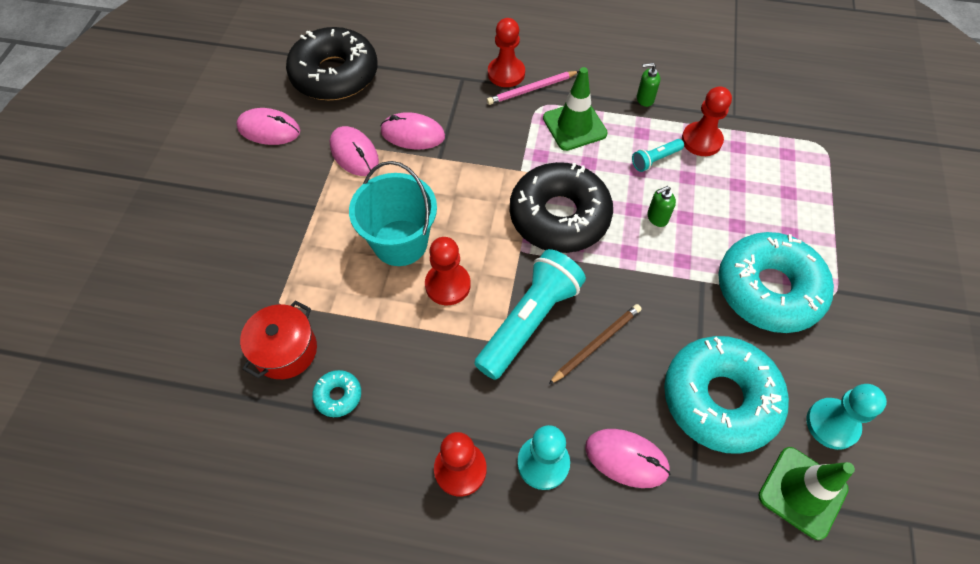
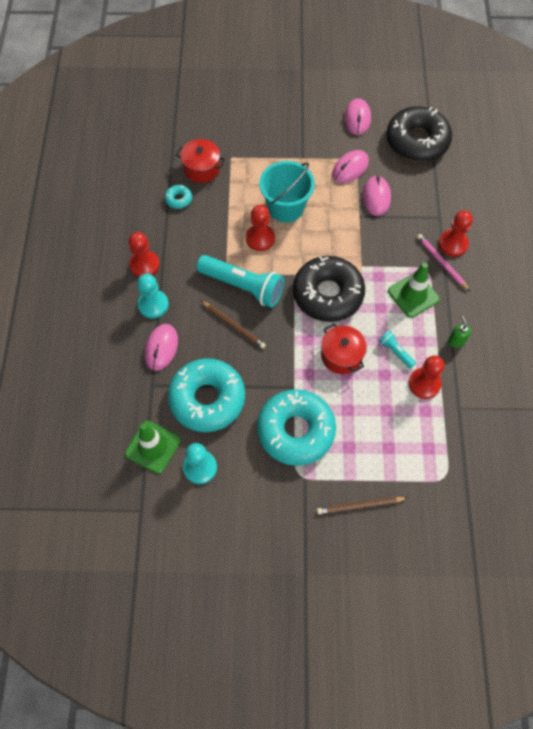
camera: 80 degrees right, 5 degrees up
green soap dispenser [647,186,676,227] -> red pot [321,323,367,374]
none -> brown pencil [317,497,408,514]

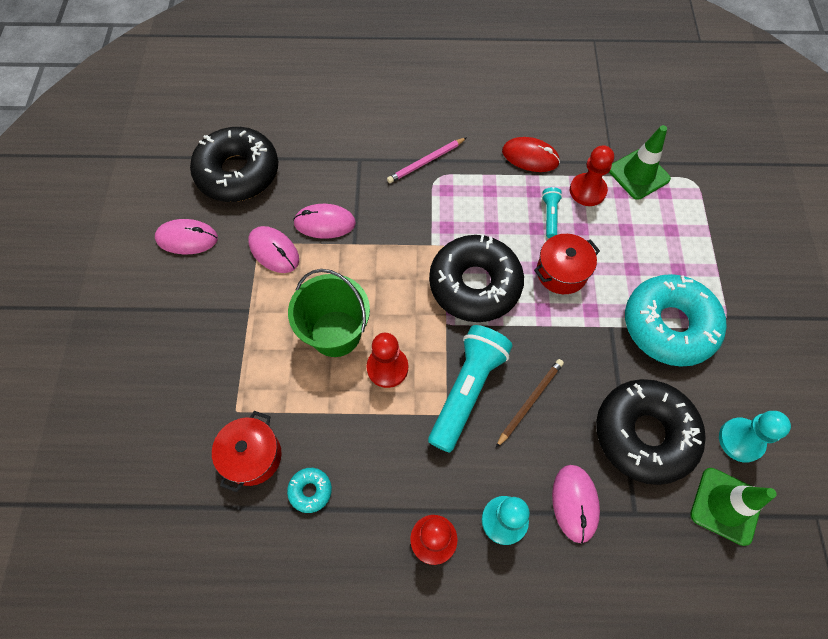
camera: 90 degrees left, 0 degrees up
pink mouse [145,324,178,371] -> pink mouse turned 75 degrees clockwise [552,465,600,543]
turquoise donut [168,358,245,432] -> black donut [596,379,706,485]
turquoise bucket [259,161,315,223] -> green bucket [288,269,370,357]
brown pencil [317,497,408,514] -> none
turquoise flashlight [379,331,416,369] -> turquoise flashlight turned 135 degrees clockwise [542,187,562,238]
green traffic cone [388,263,440,318] -> green traffic cone moved to [609,125,671,200]
red pawn [438,211,473,257] -> none
green soap dispenser [448,316,471,348] -> red mouse [502,137,560,172]

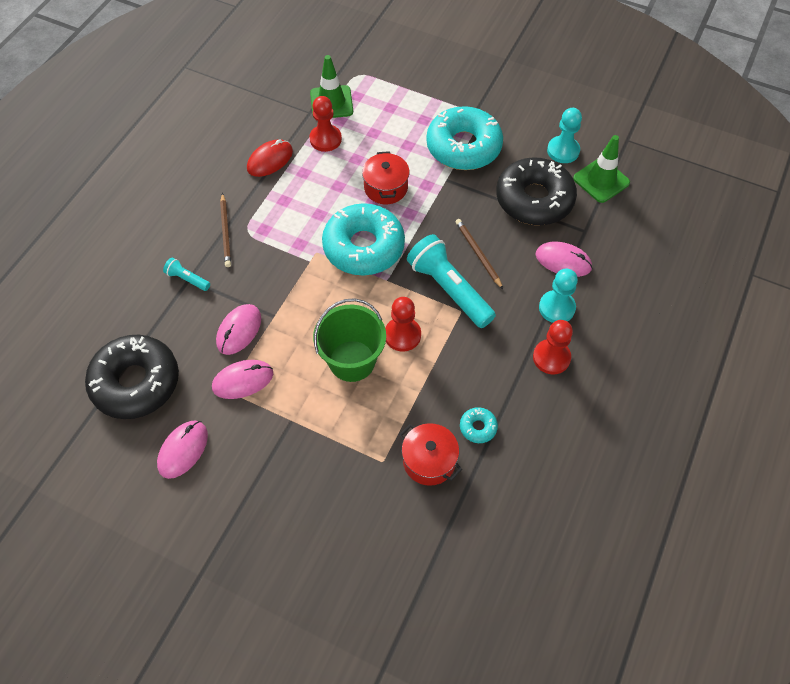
camera: 65 degrees left, 5 degrees down
pink pencil [387,137,467,183] -> brown pencil [220,193,231,267]
black donut [429,235,524,322] -> turquoise donut [322,203,405,276]
turquoise flashlight [542,187,562,238] -> turquoise flashlight moved to [163,258,210,291]

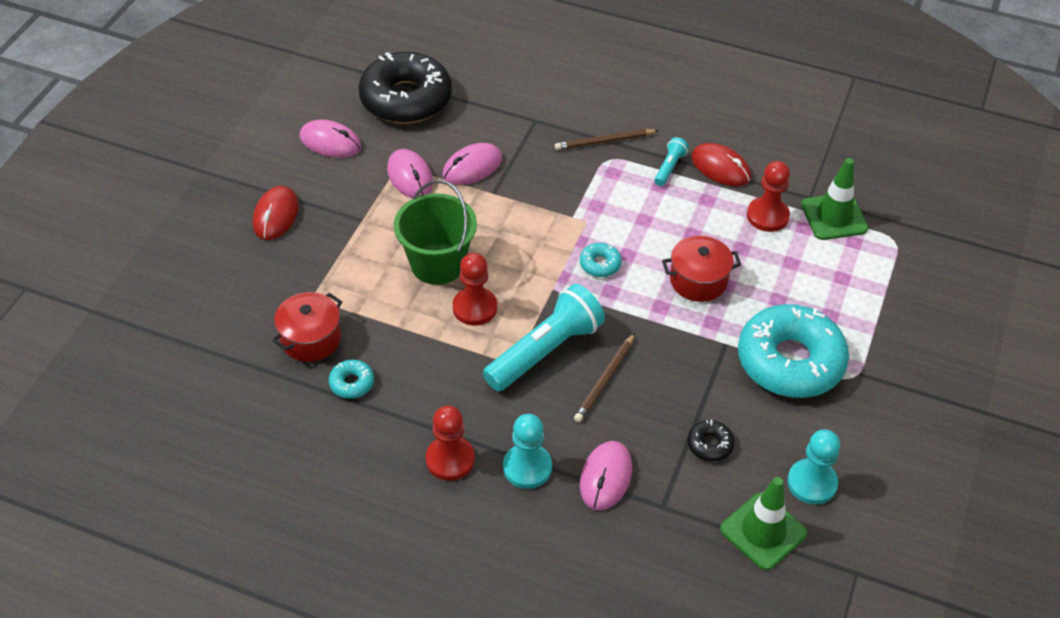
camera: 85 degrees right, 10 degrees down
turquoise flashlight [163,258,210,291] -> turquoise flashlight moved to [654,137,689,186]
pink mouse [216,304,261,355] -> pink mouse turned 60 degrees counterclockwise [443,143,502,185]
turquoise donut [322,203,405,276] -> turquoise donut [580,243,622,277], size x0.41
brown pencil [455,219,503,289] -> brown pencil turned 150 degrees clockwise [574,333,635,422]
black donut [496,157,577,225] -> black donut [687,420,735,461], size x0.41
none -> red mouse [253,186,299,240]

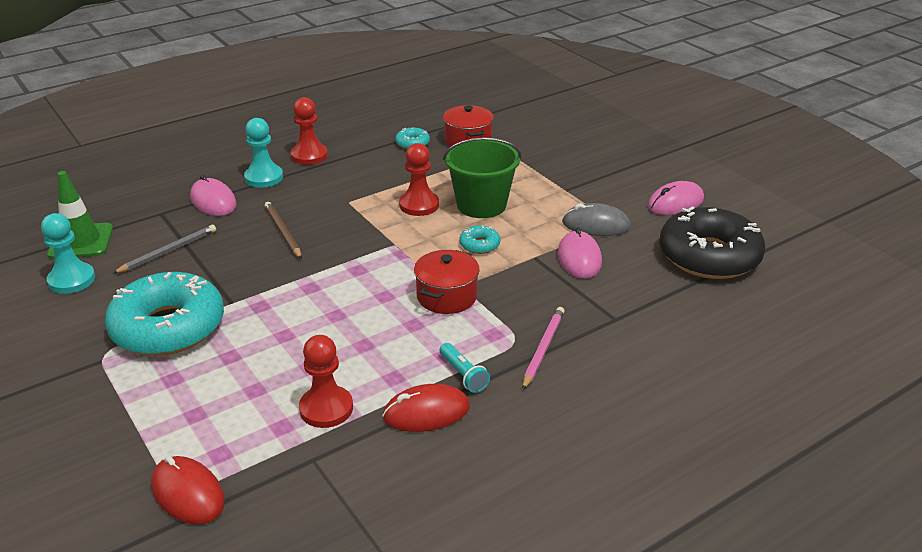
camera: 125 degrees right, 15 degrees down
red mouse [253,186,299,240] -> red mouse moved to [151,456,225,525]
pink mouse [387,149,433,198] -> grey mouse [562,203,631,236]
turquoise flashlight [483,284,605,391] -> none
brown pencil [555,129,659,150] -> pink pencil [522,307,565,390]
turquoise donut [580,243,622,277] -> turquoise donut moved to [459,225,500,254]
red pot [662,236,741,302] -> red pot moved to [414,250,480,314]
black donut [687,420,735,461] -> grey pencil [112,225,216,274]
green traffic cone [801,158,868,240] -> none

